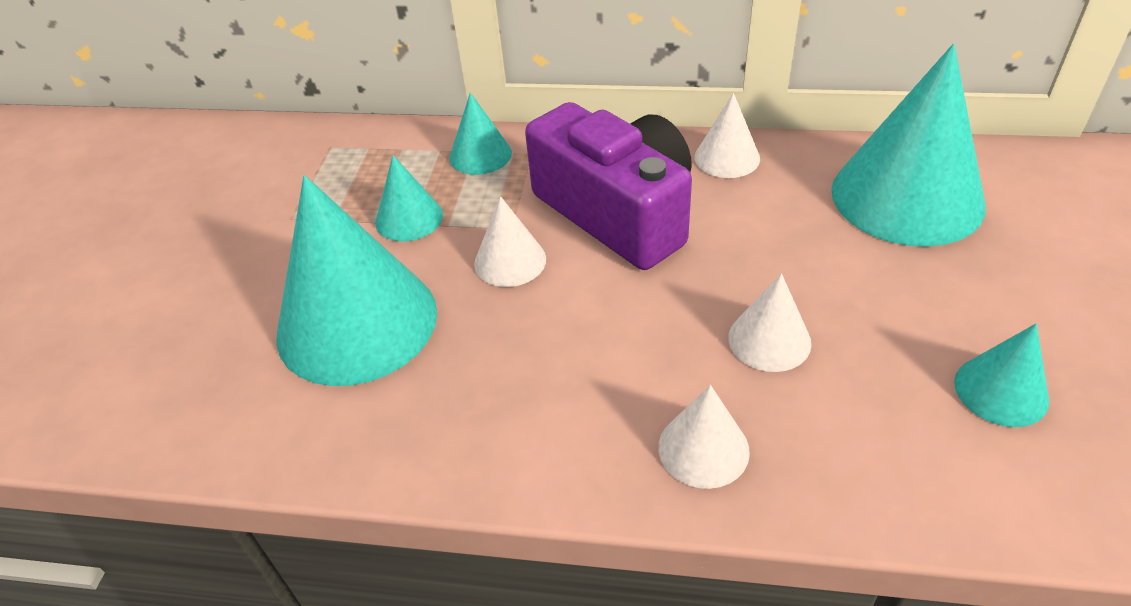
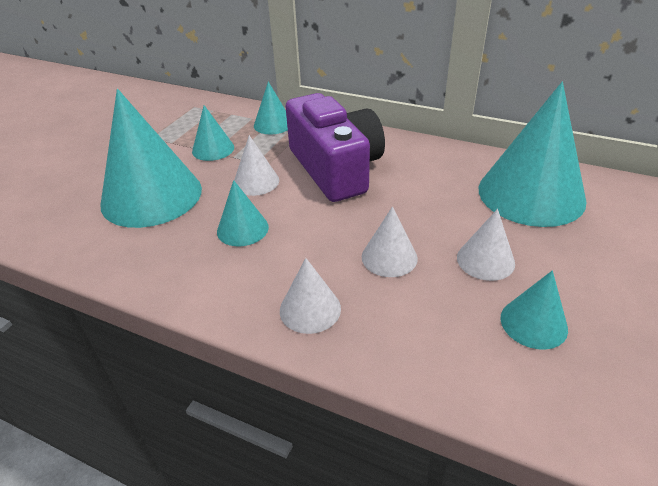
camera: 15 degrees right, 5 degrees down
white cone [694,93,760,178] -> white cone moved to [457,209,515,281]
none -> turquoise cone [217,180,269,246]

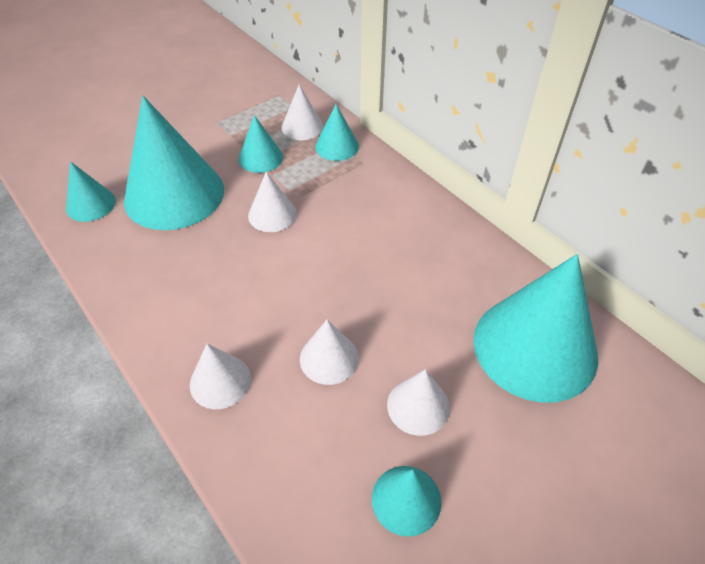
camera: 25 degrees right, 10 degrees up
turquoise cone [217,180,269,246] -> turquoise cone moved to [66,161,116,222]
purple camera [285,93,385,202] -> none
none -> white cone [281,85,324,140]

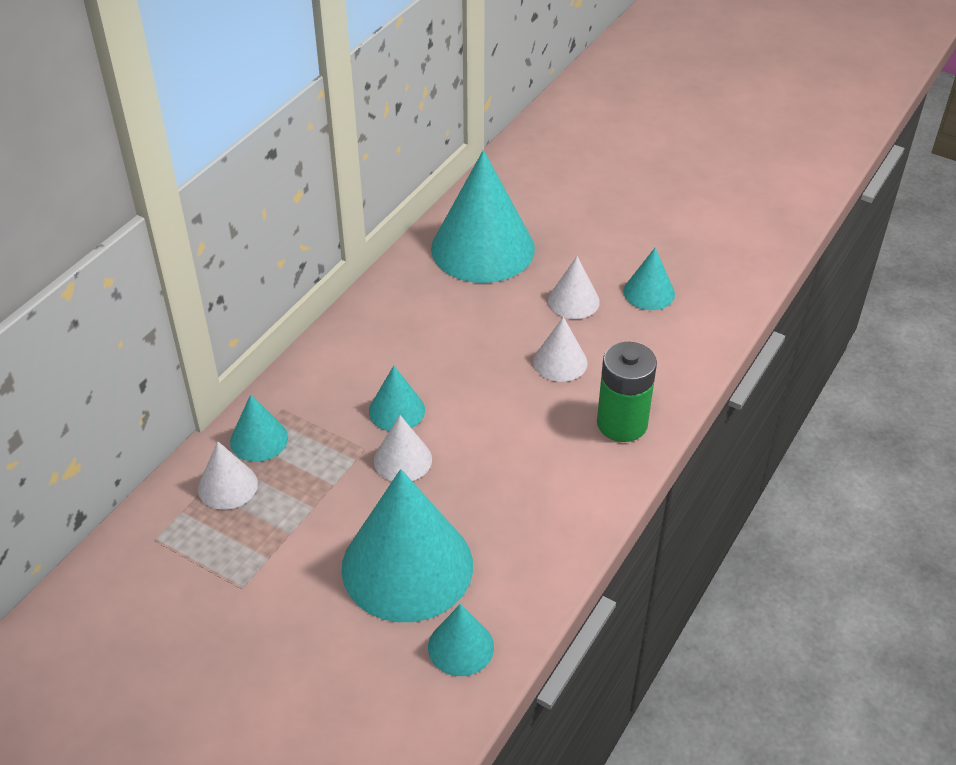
camera: 110 degrees left, 5 degrees down
white cone [190,344,251,409] -> green battery [597,342,657,442]
turquoise cone [239,115,283,173] -> turquoise cone moved to [369,366,425,431]

